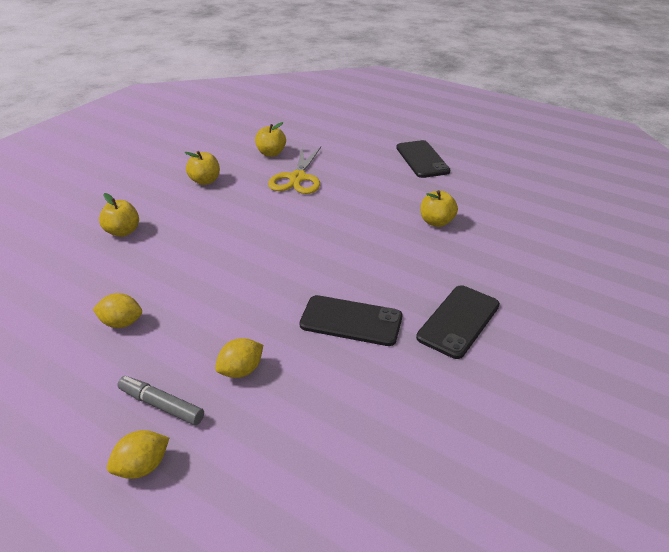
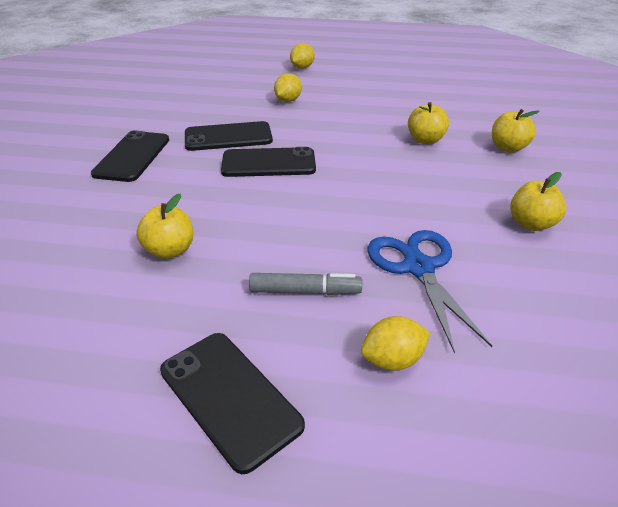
camera: 155 degrees right, 0 degrees up
yellow lemon [93,293,142,328] -> yellow lemon moved to [361,316,430,371]
grey marker [117,376,204,425] -> grey marker moved to [249,273,362,295]
yellow apple [255,122,286,157] -> yellow apple moved to [408,102,449,144]
yellow scissors [268,146,321,194] -> blue scissors [368,230,492,354]
none -> black phone [221,147,316,177]

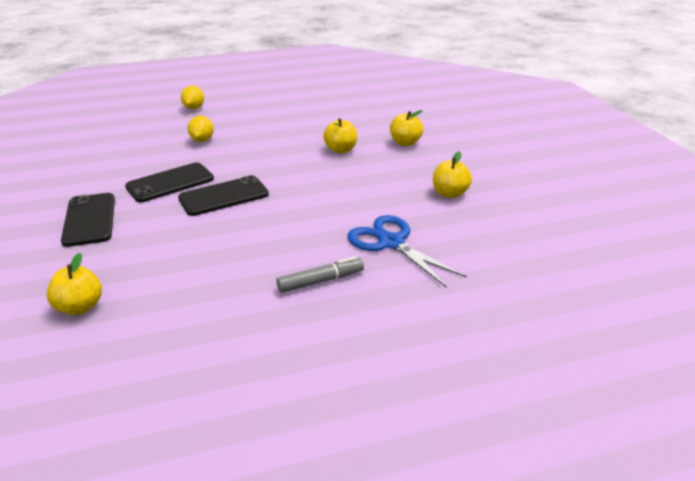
camera: 25 degrees left, 5 degrees down
yellow apple [136,194,193,259] -> yellow apple moved to [46,253,102,315]
black phone [160,333,305,474] -> none
yellow lemon [361,316,430,371] -> none

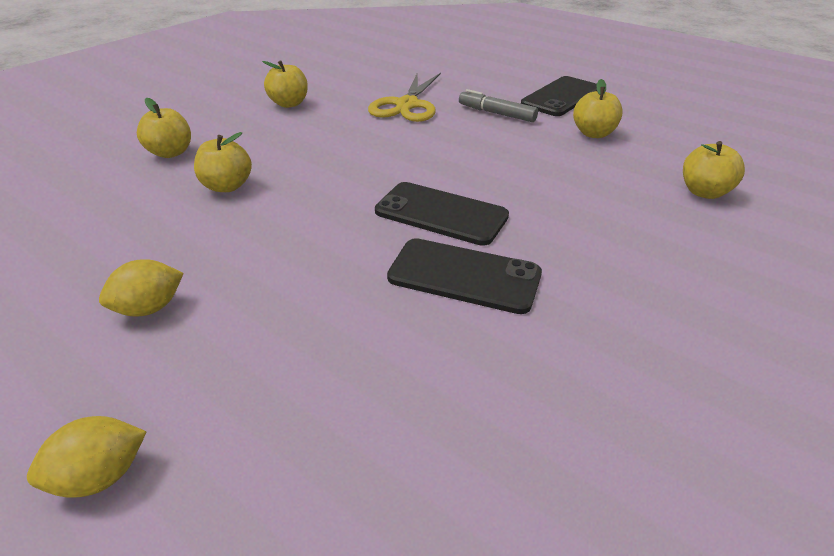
camera: 125 degrees left, 5 degrees up
black phone [61,193,115,247] -> black phone moved to [521,76,597,116]
yellow lemon [188,116,214,142] -> yellow lemon moved to [99,259,184,317]
blue scissors [347,215,467,288] -> yellow scissors [368,72,441,122]
none -> yellow apple [573,79,623,138]

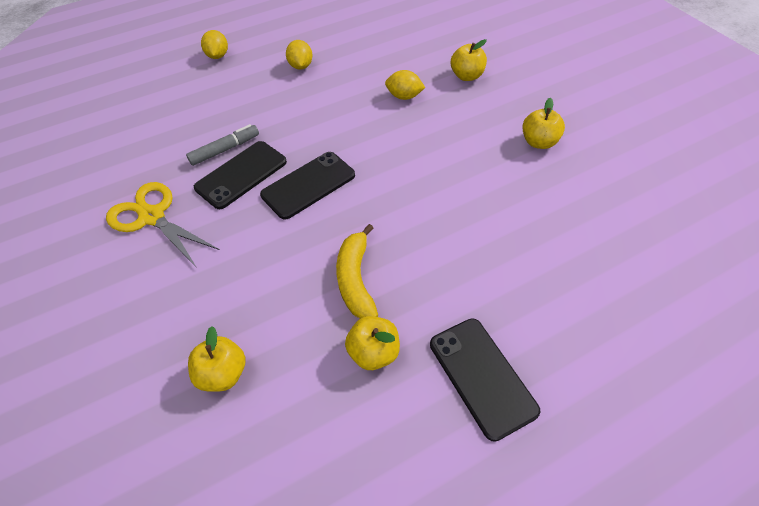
camera: 115 degrees right, 15 degrees up
yellow apple [194,132,252,192] -> yellow lemon [385,70,426,100]
yellow scissors [368,72,441,122] -> yellow scissors moved to [106,182,220,268]
grey marker [459,89,538,122] -> grey marker moved to [186,124,259,166]
none -> yellow banana [336,224,378,319]

